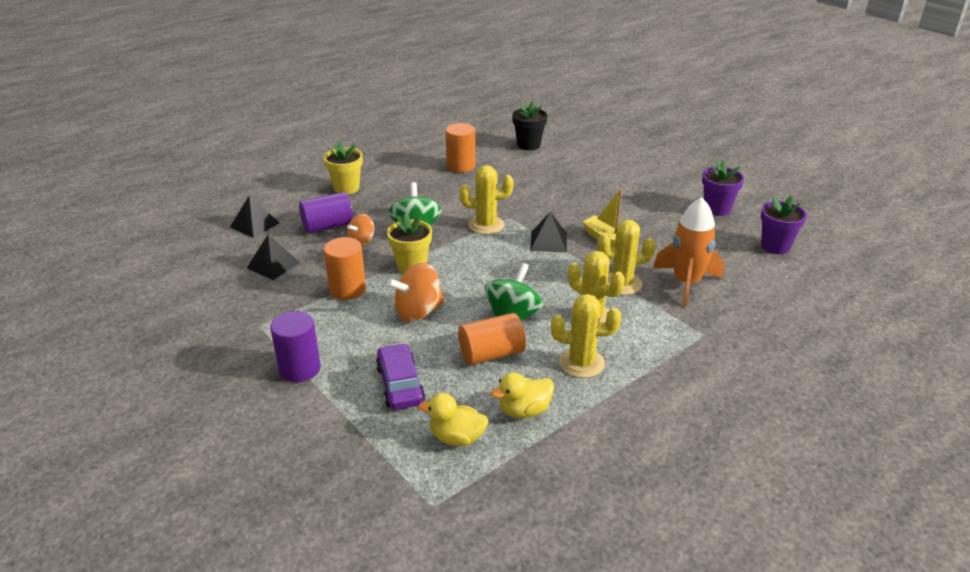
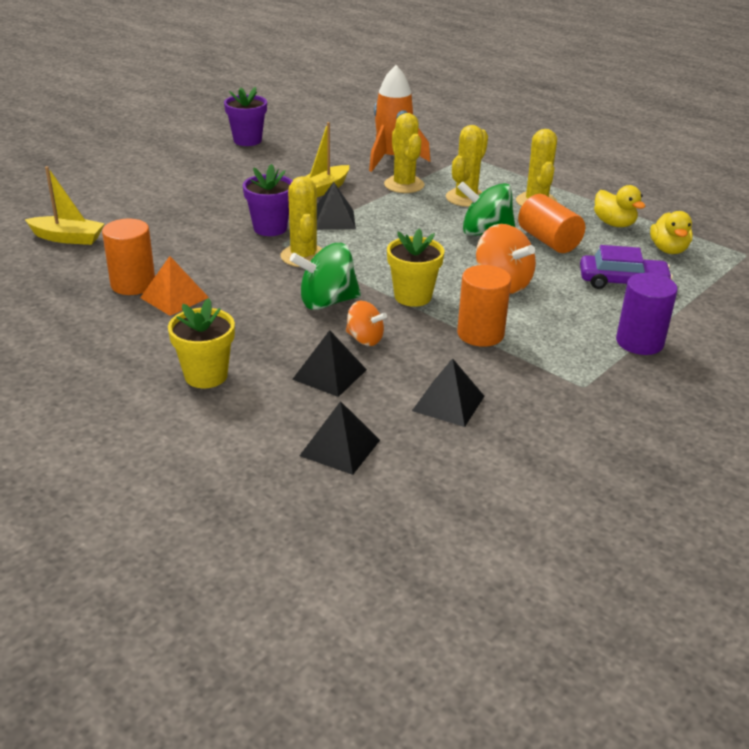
camera: 100 degrees left, 0 degrees up
purple cylinder [299,192,353,233] -> black pyramid [292,330,367,397]
purple car [376,343,425,410] -> purple car turned 150 degrees counterclockwise [580,245,673,289]
black flower pot [512,101,547,150] -> yellow boat [25,166,105,245]
purple flower pot [761,195,807,254] -> purple flower pot moved to [243,164,292,236]
none -> orange pyramid [140,256,209,316]

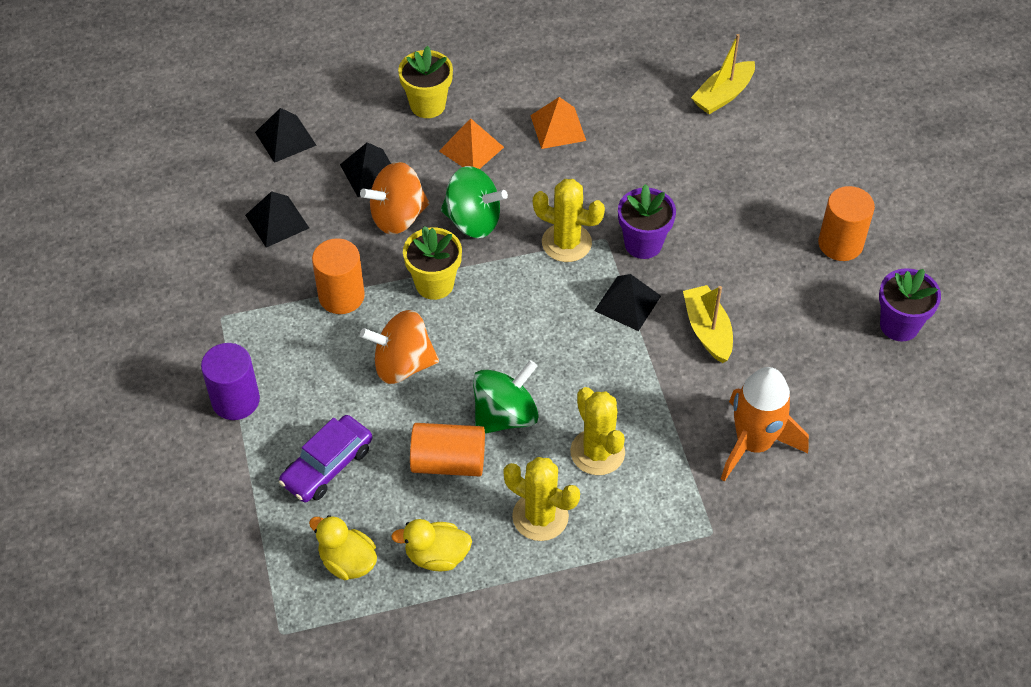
camera: 125 degrees right, 20 degrees up
orange cylinder [102,219,155,295] -> orange cylinder moved to [818,186,875,261]
green spinning top [290,243,361,310] -> green spinning top turned 90 degrees clockwise [441,166,508,238]
orange spinning top [346,301,387,346] -> orange spinning top [360,162,429,234], size x1.64
yellow cactus [384,113,424,193] -> none
none -> orange pyramid [439,118,504,169]

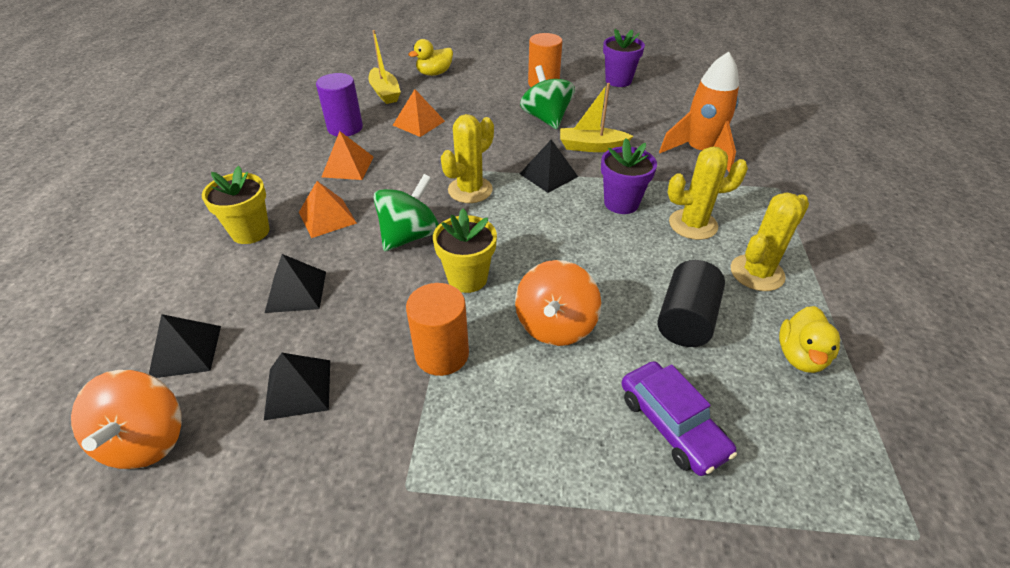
camera: 70 degrees left, 10 degrees down
purple cylinder [201,343,260,420] -> purple cylinder moved to [316,73,363,136]
yellow duck [309,515,377,580] -> yellow duck moved to [408,39,453,76]
orange spinning top [360,162,429,234] -> orange spinning top moved to [71,370,182,469]
orange cylinder [410,423,485,477] -> black cylinder [657,260,725,347]
green spinning top [473,360,539,434] -> green spinning top moved to [520,65,575,129]
purple flower pot [618,184,676,259] -> purple flower pot moved to [601,138,657,214]
none -> orange pyramid [393,89,445,137]

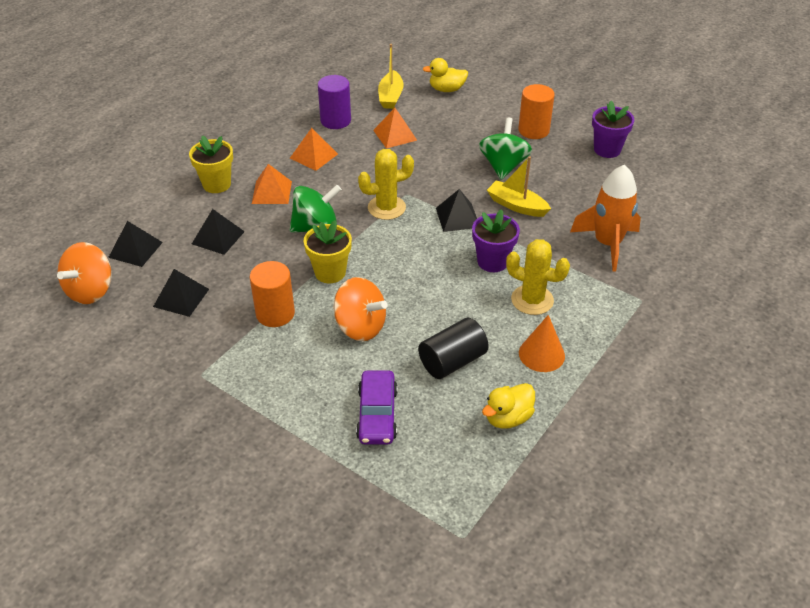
camera: 30 degrees right, 0 degrees up
orange spinning top [515,260,601,346] -> orange spinning top turned 105 degrees counterclockwise [334,277,387,341]
yellow cactus [731,192,809,291] -> orange cone [519,315,565,372]

